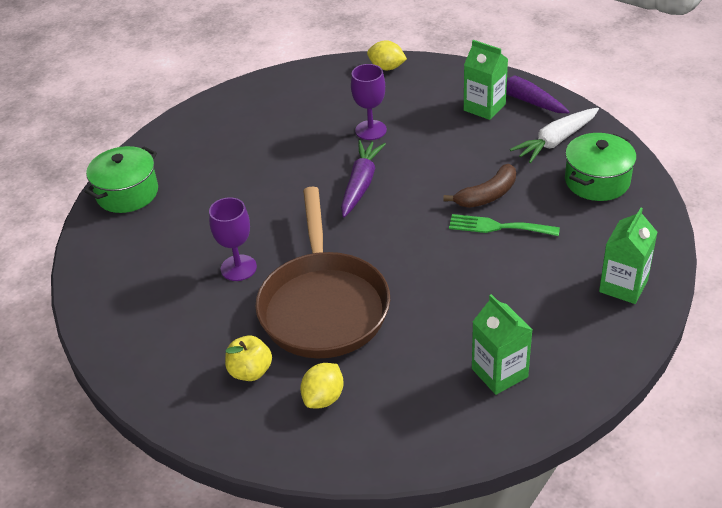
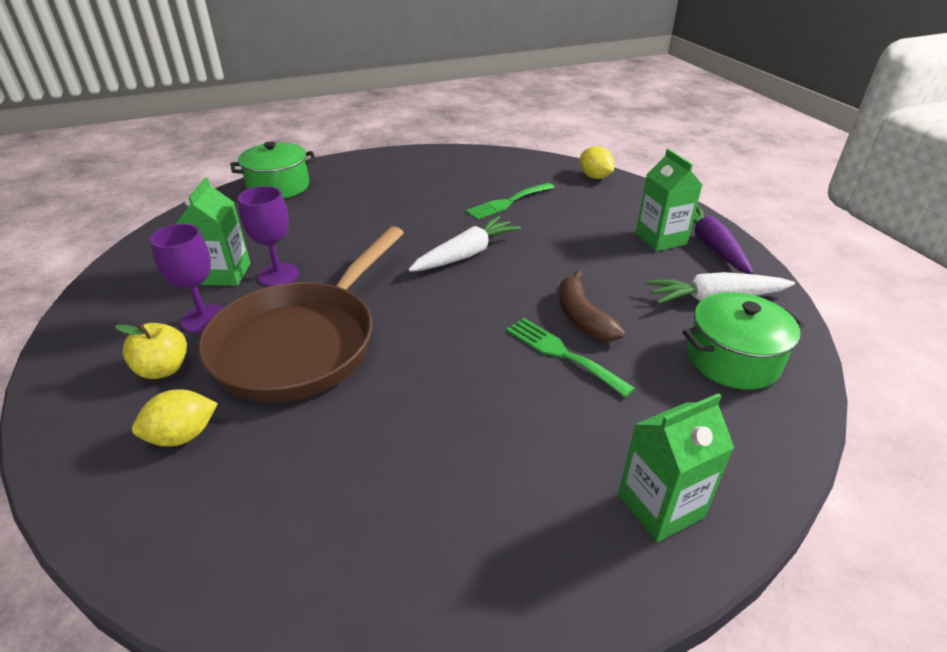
camera: 30 degrees right, 5 degrees down
purple carrot [341,140,386,218] -> white carrot [408,216,521,272]
purple goblet [351,64,387,140] -> purple goblet moved to [150,224,224,333]
brown banana [444,164,516,208] -> brown banana turned 75 degrees clockwise [559,270,625,341]
green carton [472,294,532,395] -> green carton moved to [176,178,251,286]
none -> green fork [466,183,555,220]

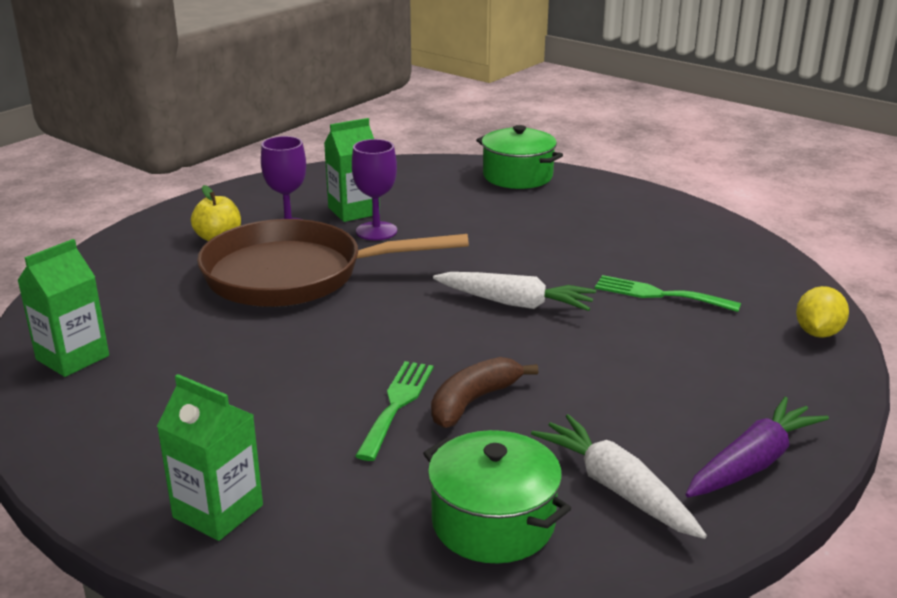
camera: 60 degrees right, 10 degrees down
yellow lemon [132,389,218,447] -> none
green carton [636,149,702,251] -> green carton moved to [17,239,109,377]

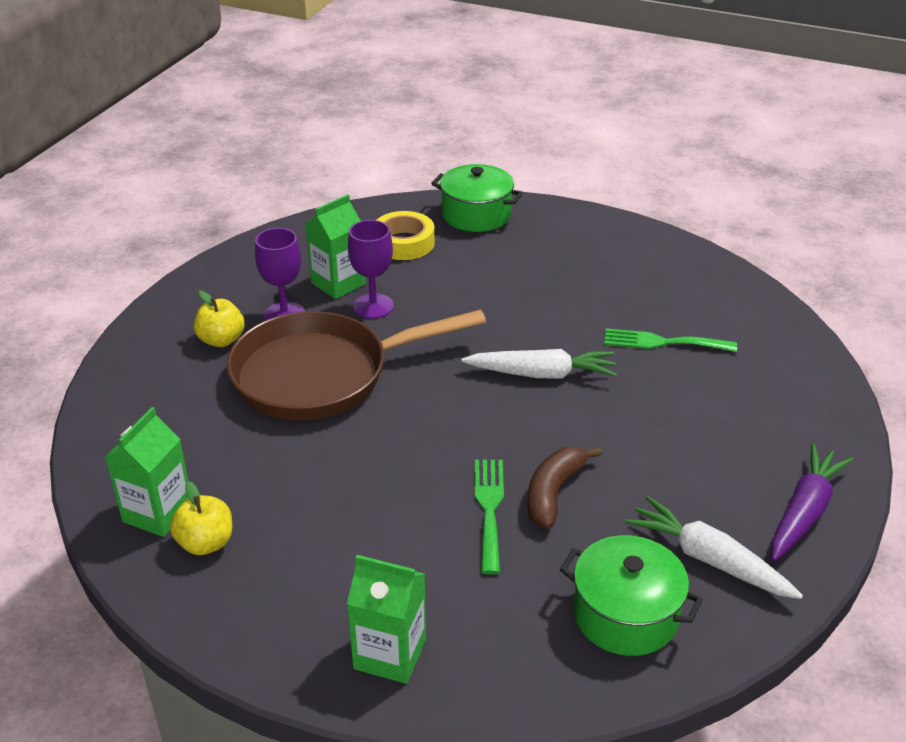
camera: 15 degrees left, 10 degrees up
yellow lemon [796,286,849,338] -> none
none -> yellow apple [170,481,232,555]
none -> yellow tape [377,211,435,260]

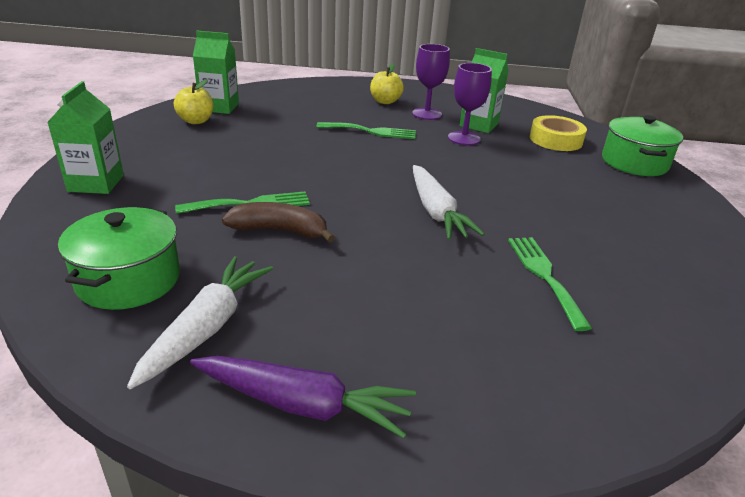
camera: 70 degrees right, 5 degrees down
brown pan [227,310,486,421] -> green fork [316,122,416,139]

